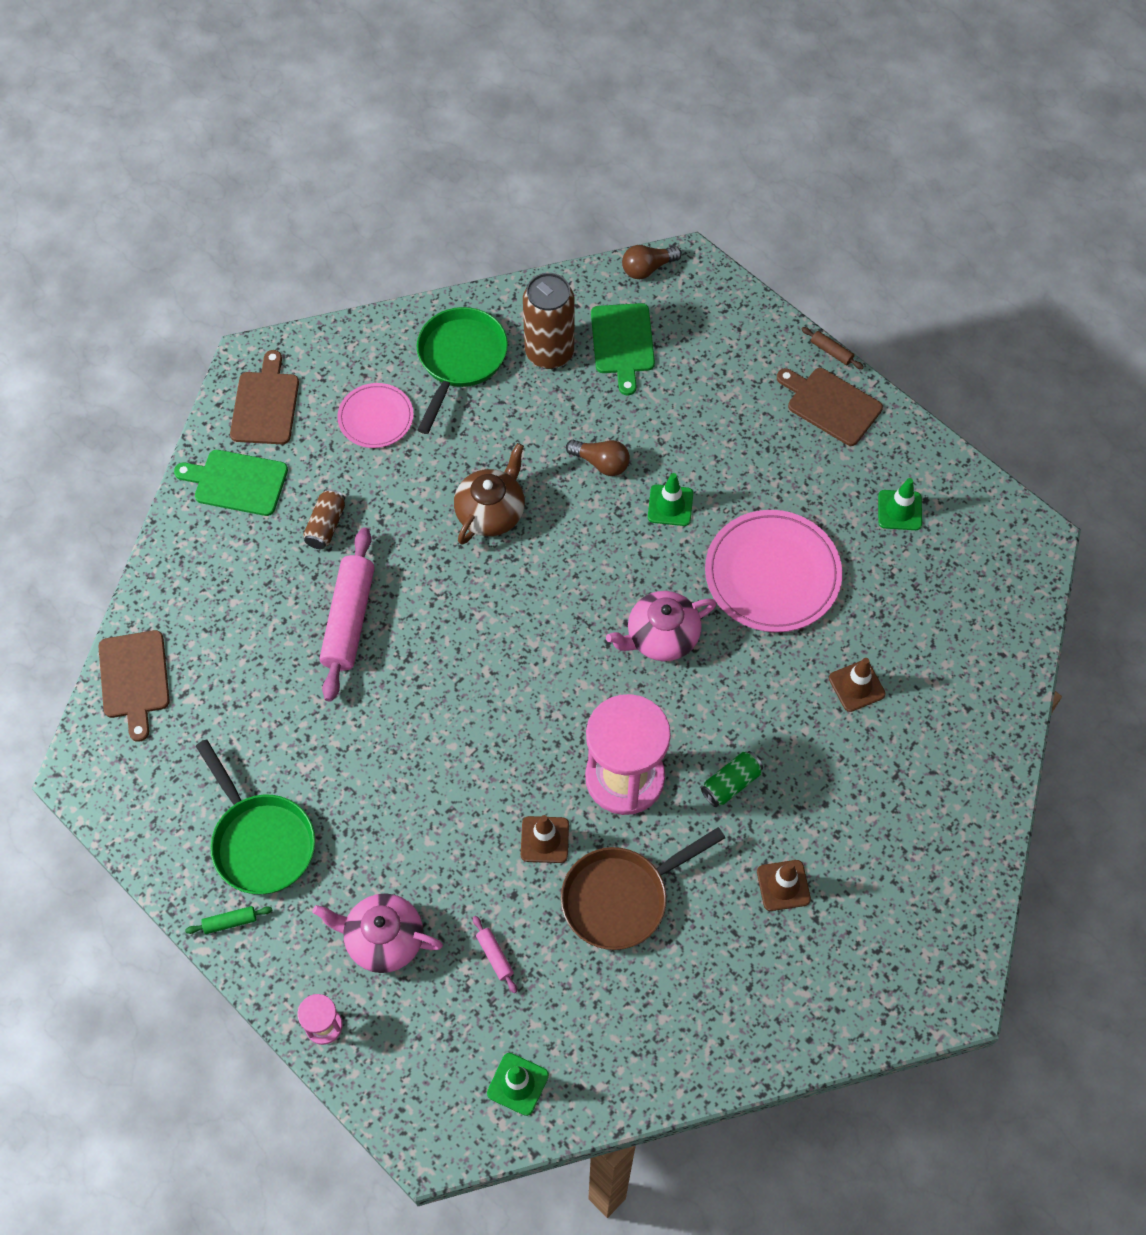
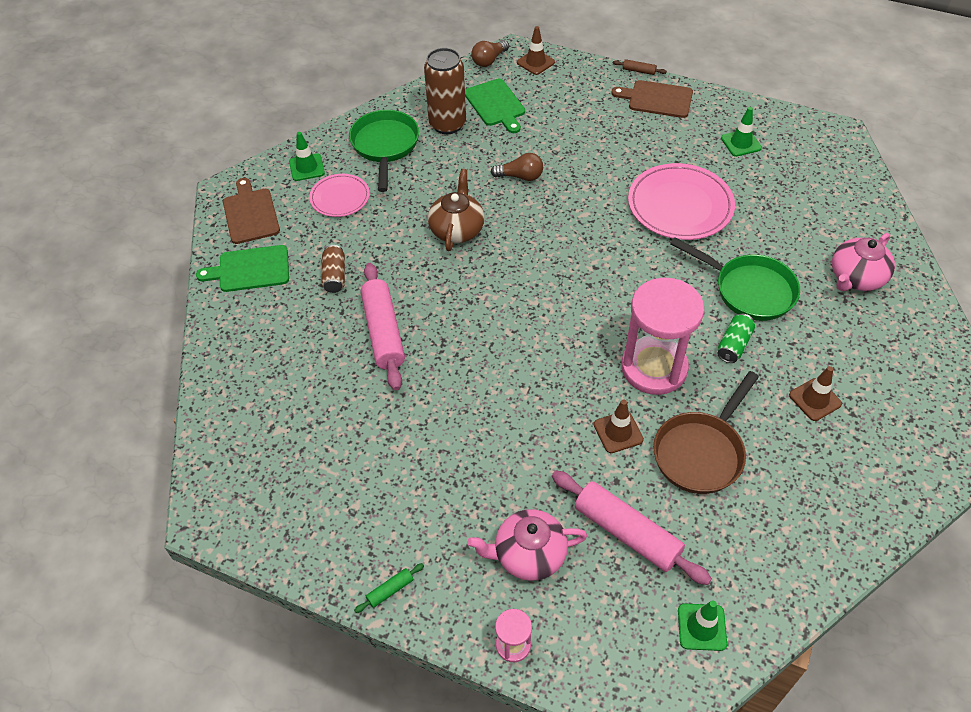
camera: 20 degrees left, 10 degrees down
brown cutting board [99,630,170,742] -> none
green pan [196,739,315,894] -> green pan moved to [670,237,800,321]
pink rolling pin [473,916,517,993] -> pink rolling pin [552,471,712,585], size x2.36
pink teapot [606,591,716,661] -> pink teapot moved to [832,233,895,291]
green traffic cone [648,473,693,526] -> green traffic cone moved to [289,132,325,181]
brown traffic cone [829,658,886,712] -> brown traffic cone moved to [517,26,555,75]

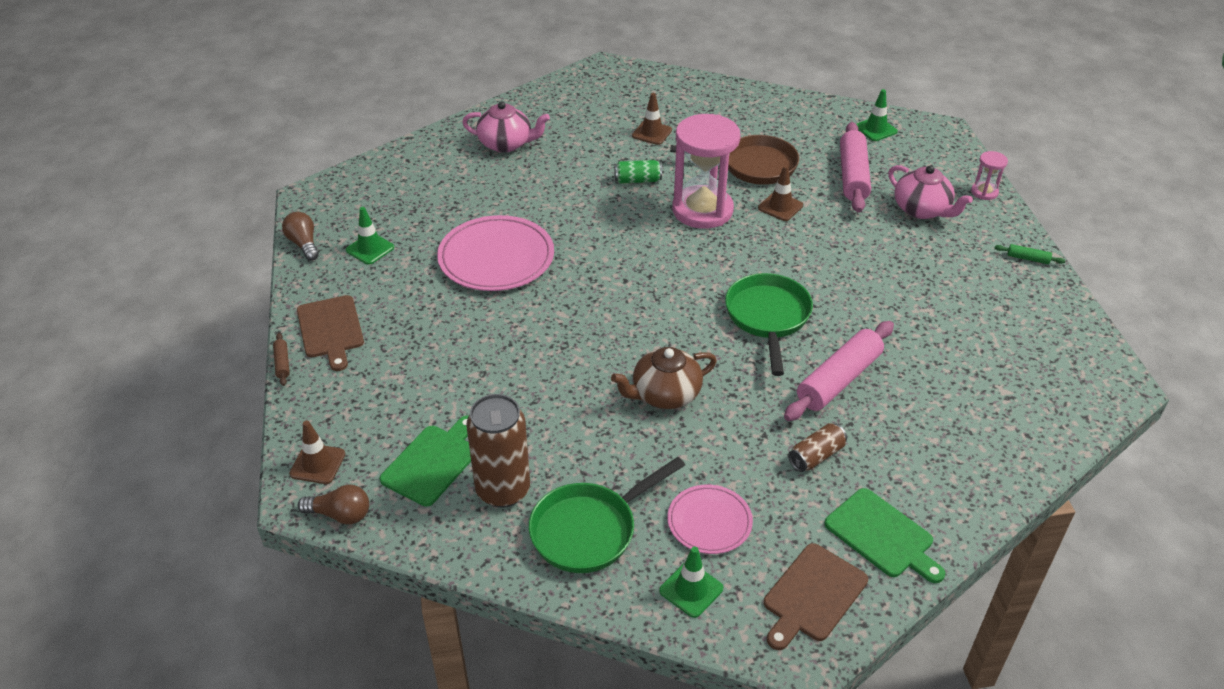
camera: 125 degrees left, 10 degrees down
brown light bulb [491,153,543,181] -> brown light bulb moved to [282,212,319,261]
green pan [670,237,800,321] -> green pan moved to [725,273,813,376]

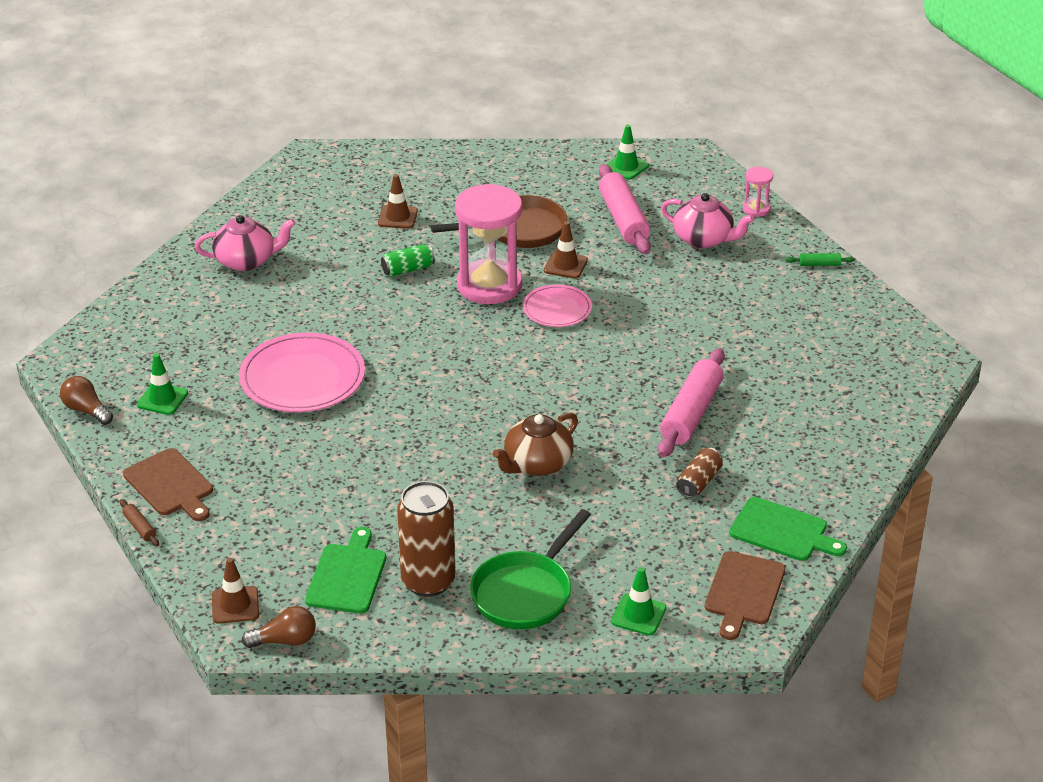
camera: 20 degrees left, 5 degrees down
pink plate [667,485,753,554] -> pink plate moved to [523,285,592,327]
green pan [725,273,813,376] -> none

